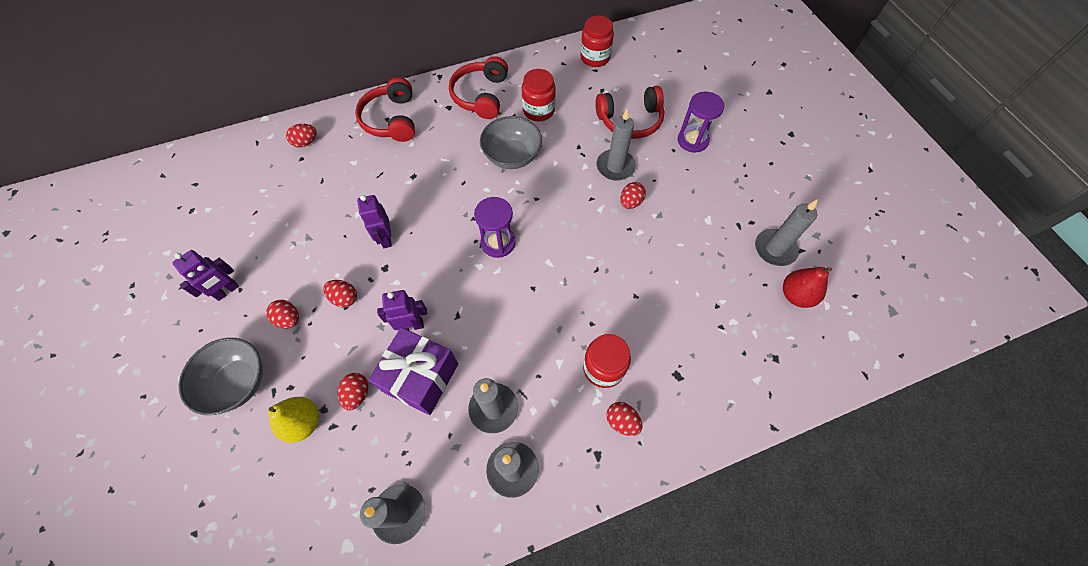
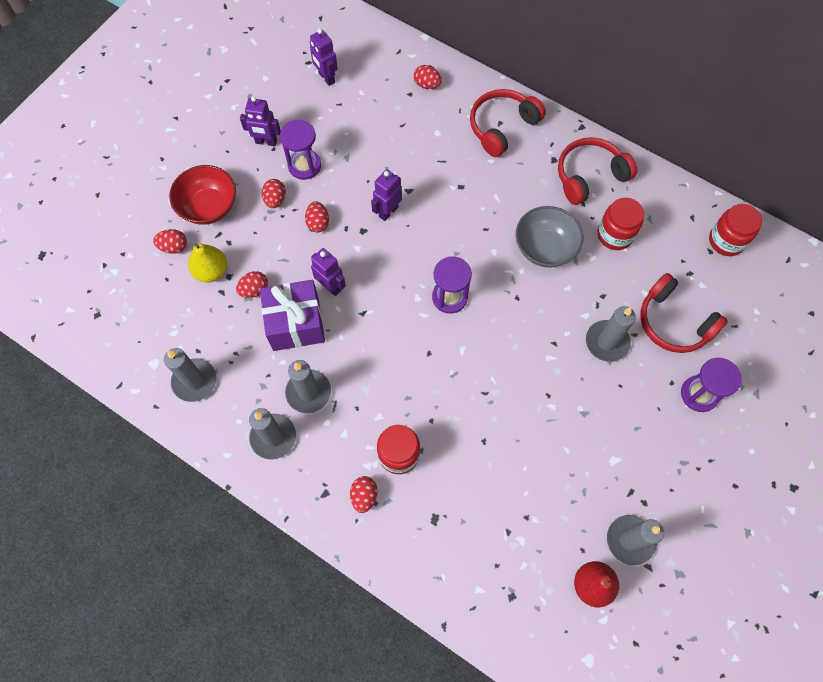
camera: 55 degrees right, 5 degrees up
grey bowl [179,338,263,415] -> red bowl [169,165,236,225]
red egg [620,182,646,209] -> red egg moved to [153,229,187,254]
none -> purple hourglass [280,120,321,180]
none -> purple robot [310,28,338,86]

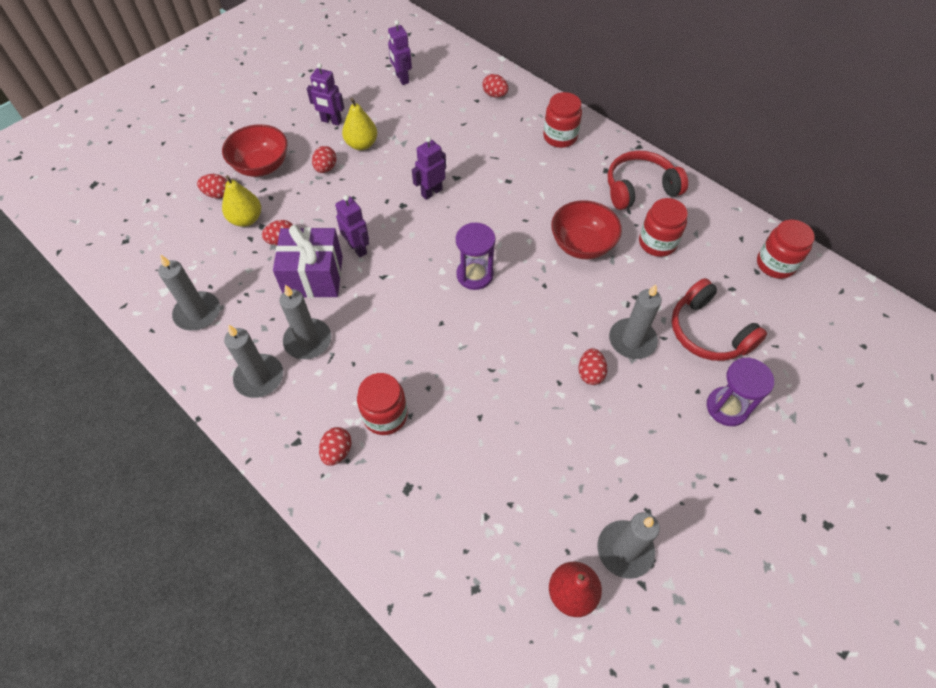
camera: 10 degrees right, 10 degrees down
purple hourglass [280,120,321,180] -> yellow pear [342,98,377,150]
red egg [305,201,329,233] -> red egg moved to [579,348,607,385]
red headphones [470,89,546,157] -> red jar [543,92,582,148]
grey bowl [516,206,583,268] -> red bowl [551,200,622,259]

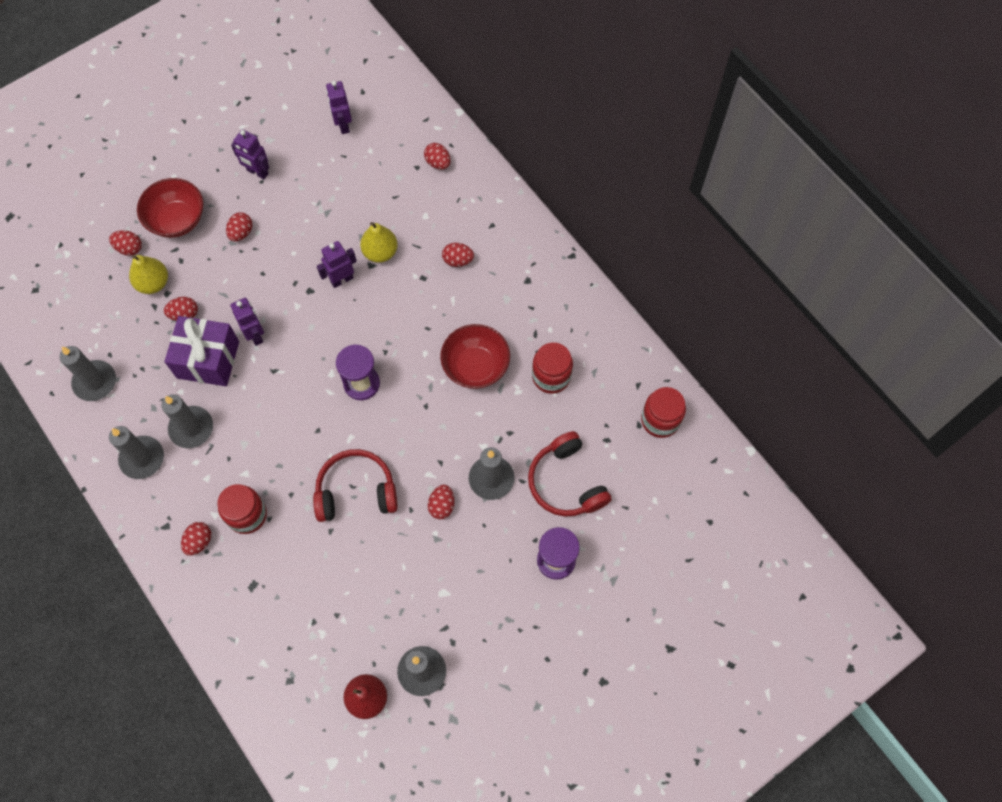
camera: 10 degrees right, 10 degrees up
yellow pear [342,98,377,150] -> yellow pear moved to [360,222,398,263]
red jar [543,92,582,148] -> none
red headphones [608,151,688,210] -> red headphones moved to [313,449,398,522]
none -> red egg [442,243,474,267]

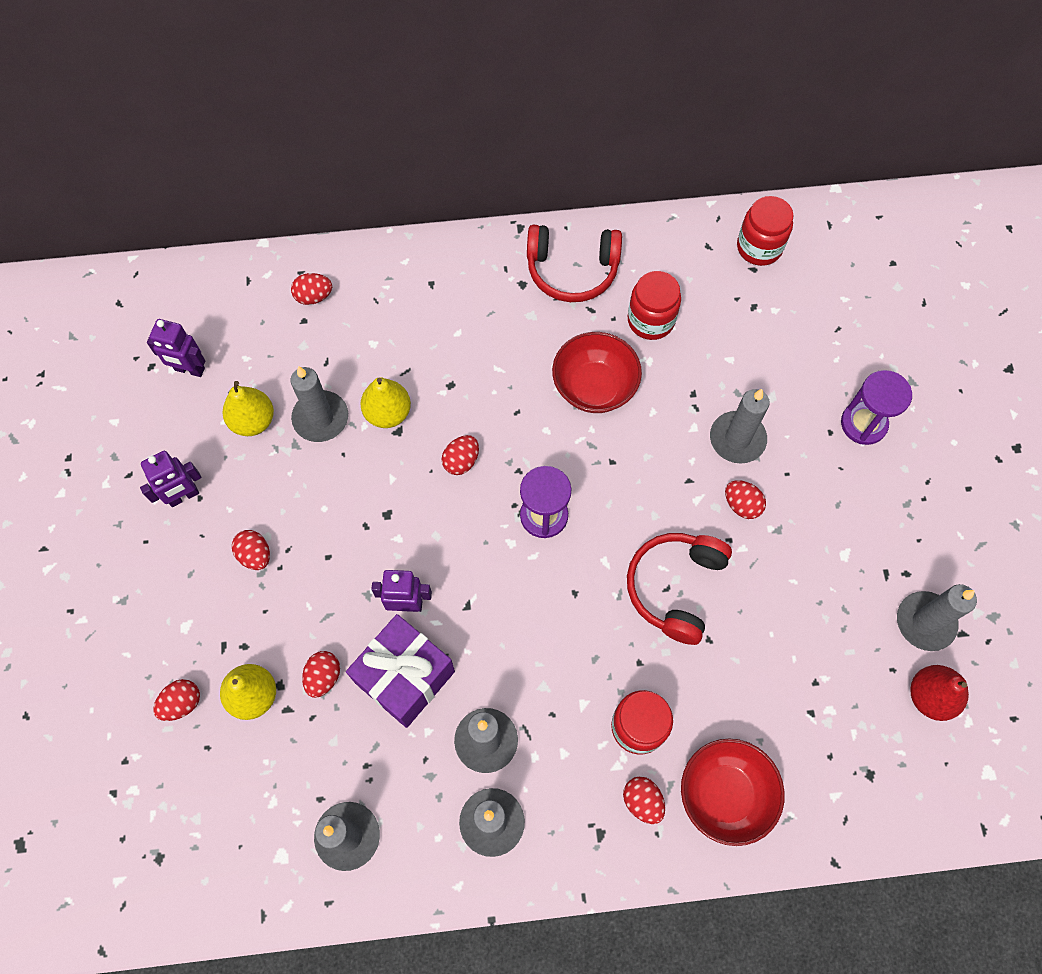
camera: 60 degrees left, 0 degrees up
red bowl [137,178,203,238] -> red bowl moved to [681,738,785,846]
purple robot [317,241,357,288] -> none
red egg [442,243,474,267] -> red egg moved to [442,435,479,475]
red headphones [528,431,612,517] -> red headphones moved to [527,225,622,302]
none -> yellow pear [223,381,274,436]
none -> grey candle [291,366,348,442]

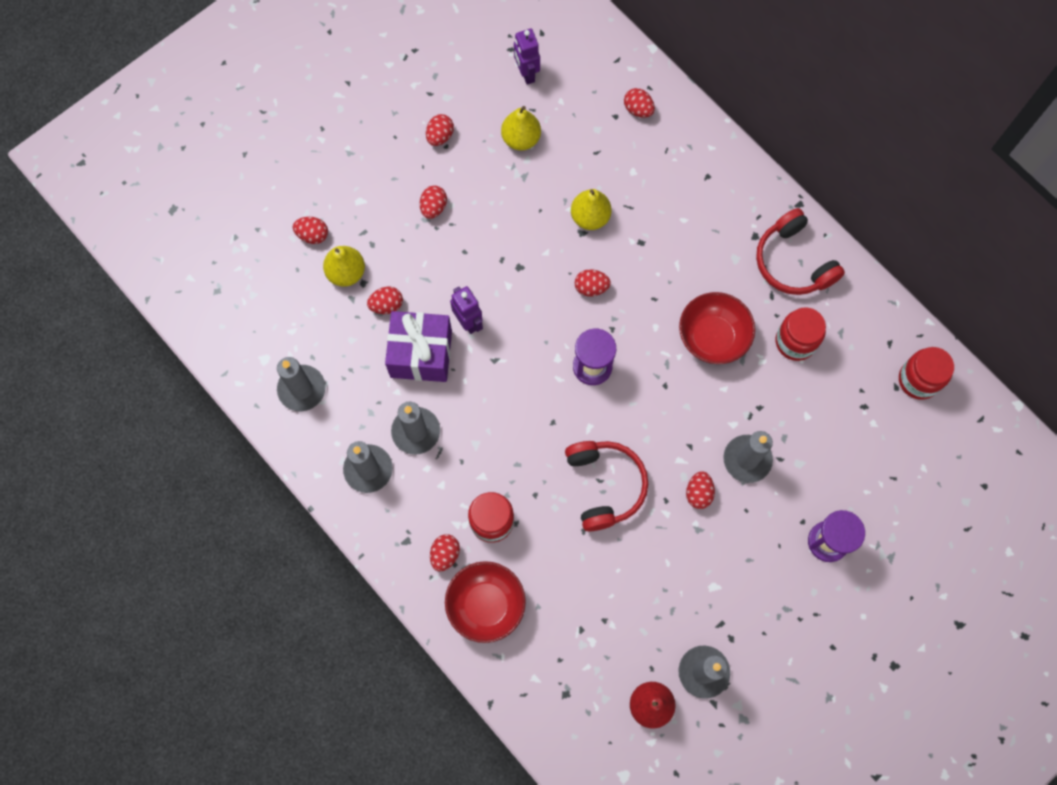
camera: 55 degrees right, 5 degrees up
purple robot [140,451,201,507] -> red egg [426,114,454,146]
grey candle [291,366,348,442] -> none
red headphones [627,533,732,645] -> red headphones turned 90 degrees clockwise [565,441,648,531]

